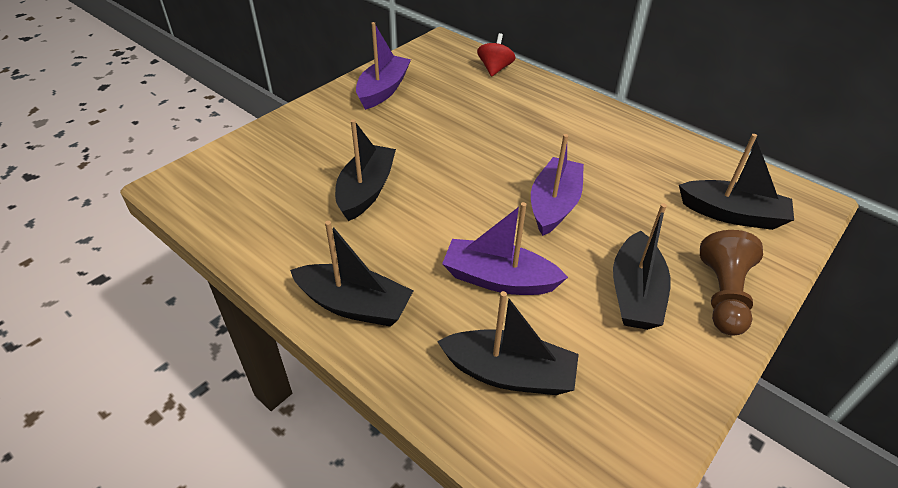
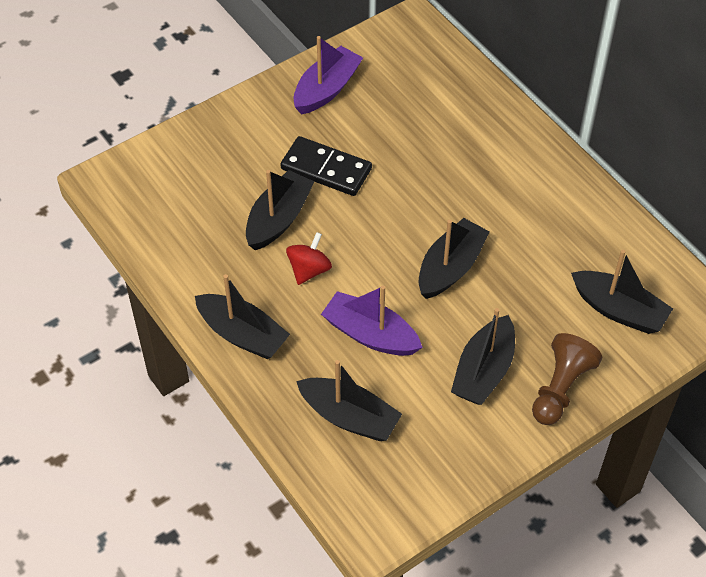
camera: 15 degrees right, 10 degrees up
red spinning top [477,33,516,77] -> red spinning top moved to [286,232,332,285]
purple boat [531,134,584,236] -> black boat [419,218,490,299]
none -> black domino [280,136,372,196]

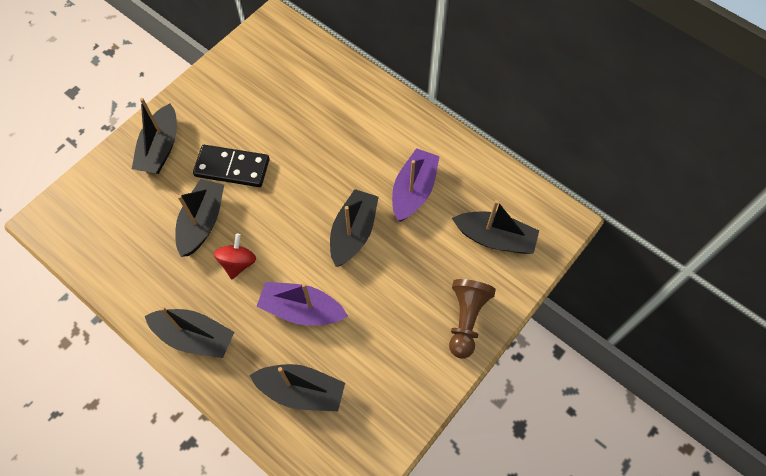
camera: 15 degrees left, 10 degrees up
purple boat [293,36,363,114] -> purple boat moved to [392,148,440,222]
black boat [451,308,515,405] -> black boat moved to [132,98,177,174]

